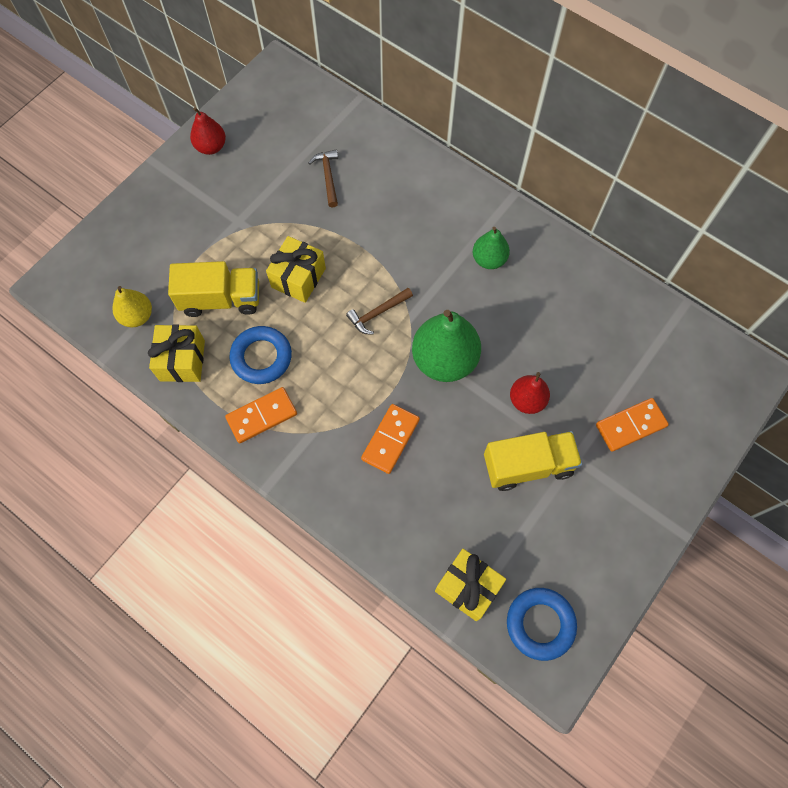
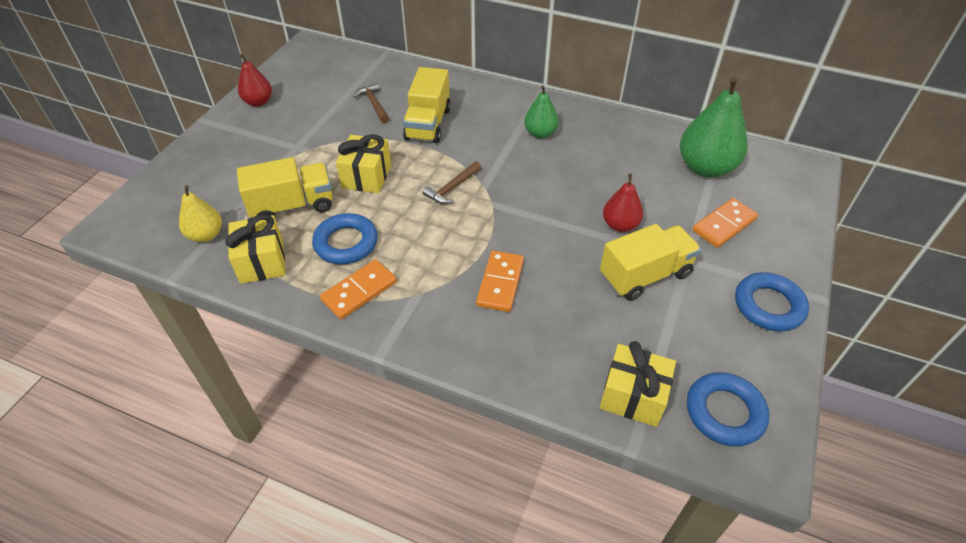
camera: 15 degrees left, 20 degrees down
green pear [412,310,481,382] -> green pear moved to [680,76,748,177]
none -> yellow truck [403,67,451,143]
none -> blue ring [735,272,809,332]

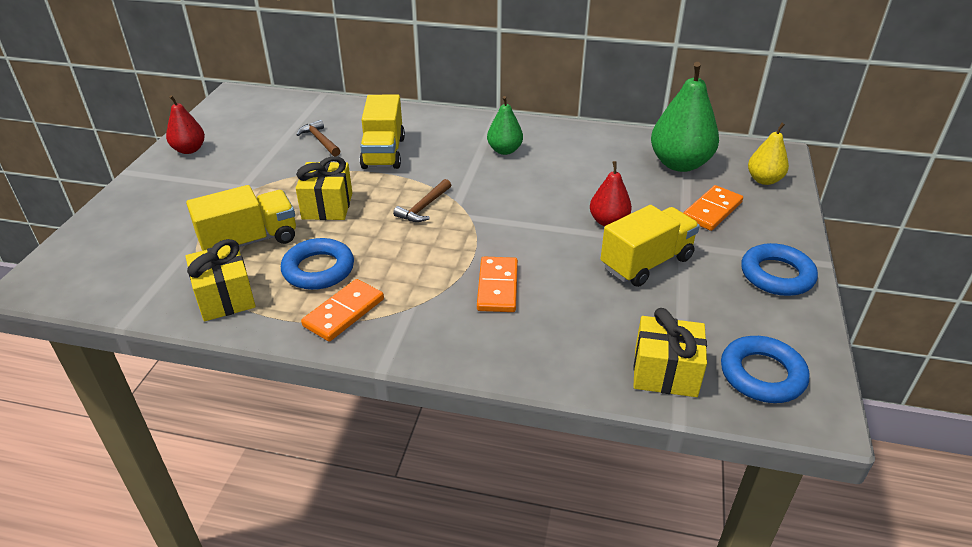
camera: 10 degrees left, 10 degrees down
yellow pear [179,185,222,242] -> yellow pear moved to [748,123,789,185]

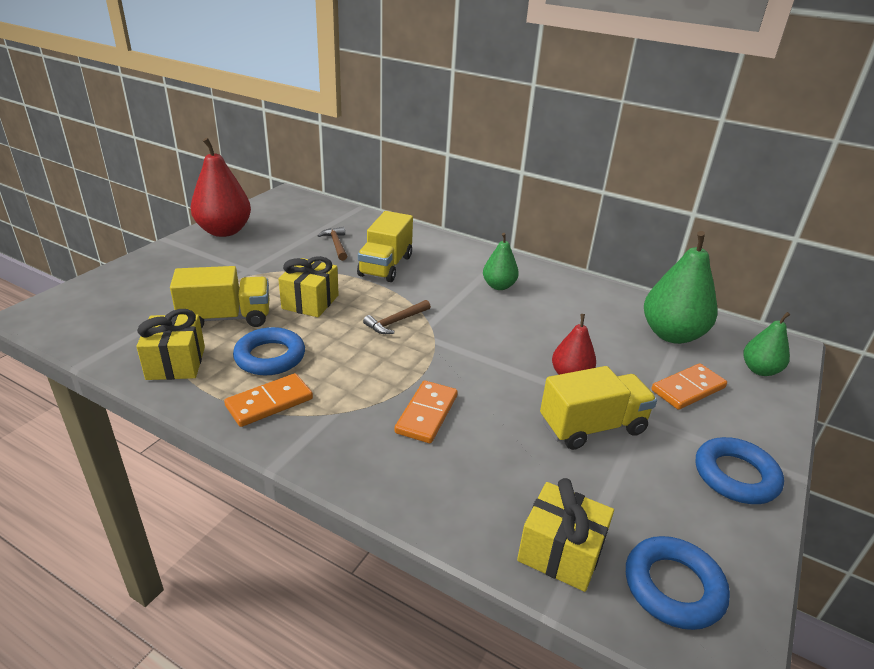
camera: 15 degrees right, 5 degrees down
red pear [166,95,205,154] -> red pear [191,138,251,237], size x1.76
yellow pear [748,123,789,185] -> green pear [743,312,790,376]

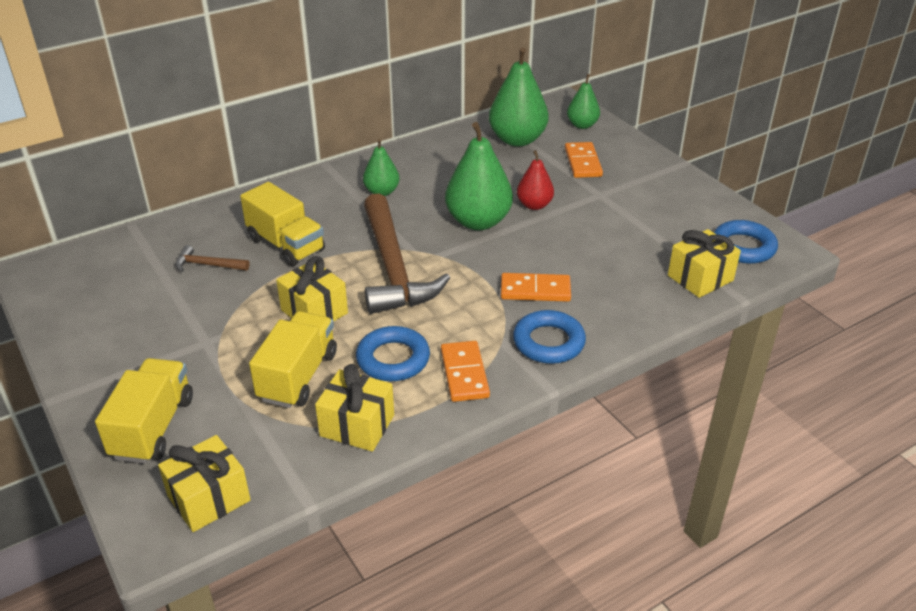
camera: 60 degrees left, 5 degrees up
red pear [191,138,251,237] -> none
brown hammer [363,300,431,334] -> brown hammer [364,193,450,314], size x2.35
orange domino [394,380,458,443] -> orange domino turned 45 degrees counterclockwise [501,273,571,302]
yellow truck [540,366,657,450] -> yellow truck moved to [95,358,193,463]
blue ring [696,437,784,504] -> blue ring moved to [513,310,586,364]
none -> yellow gift [158,435,251,532]
none -> green pear [445,122,513,230]

